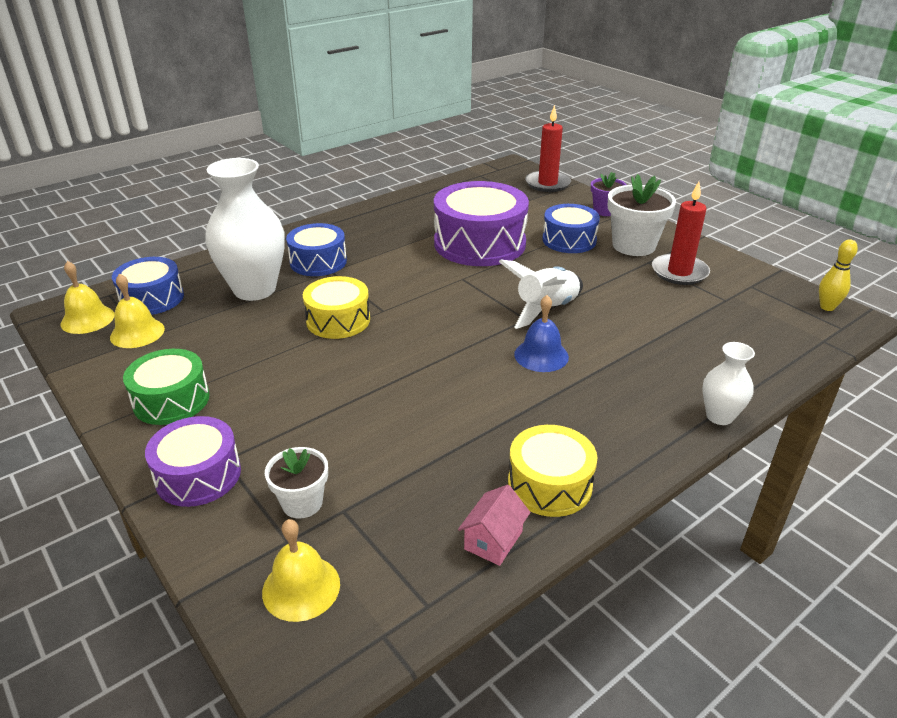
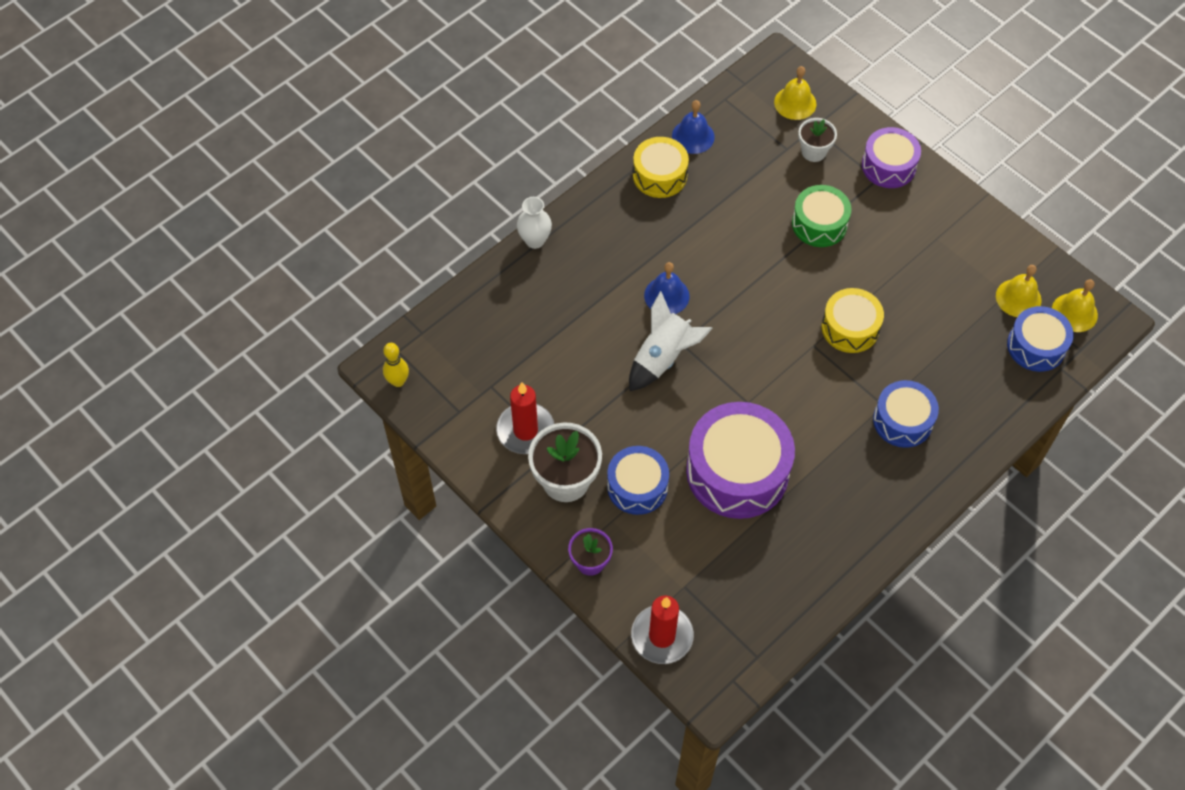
camera: 175 degrees right, 25 degrees up
green drum [123,349,210,425] -> green drum moved to [792,185,851,247]
white vase [205,158,285,301] -> none
pink house [458,485,530,566] -> blue bell [672,100,715,154]

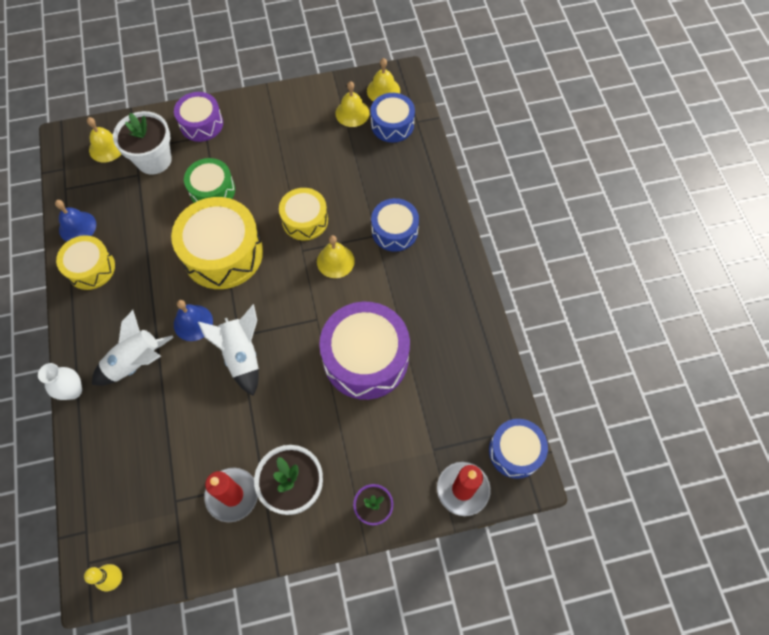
camera: 60 degrees left, 5 degrees up
blue drum [607,446,669,515] -> blue drum moved to [489,419,548,479]
white flower pot [798,118,837,162] -> white flower pot [113,111,172,175], size x1.68
none -> white rocket [92,310,174,386]
none -> yellow drum [171,197,263,289]
none -> yellow bell [317,235,355,278]

